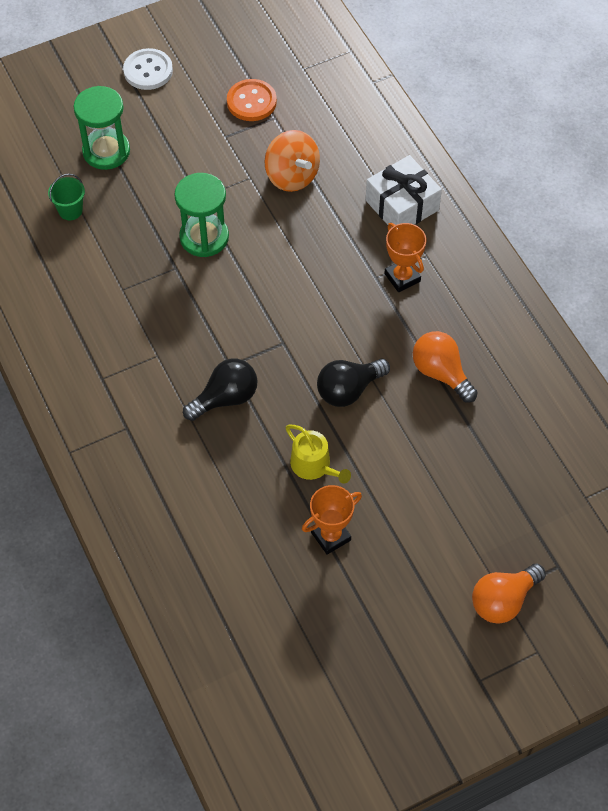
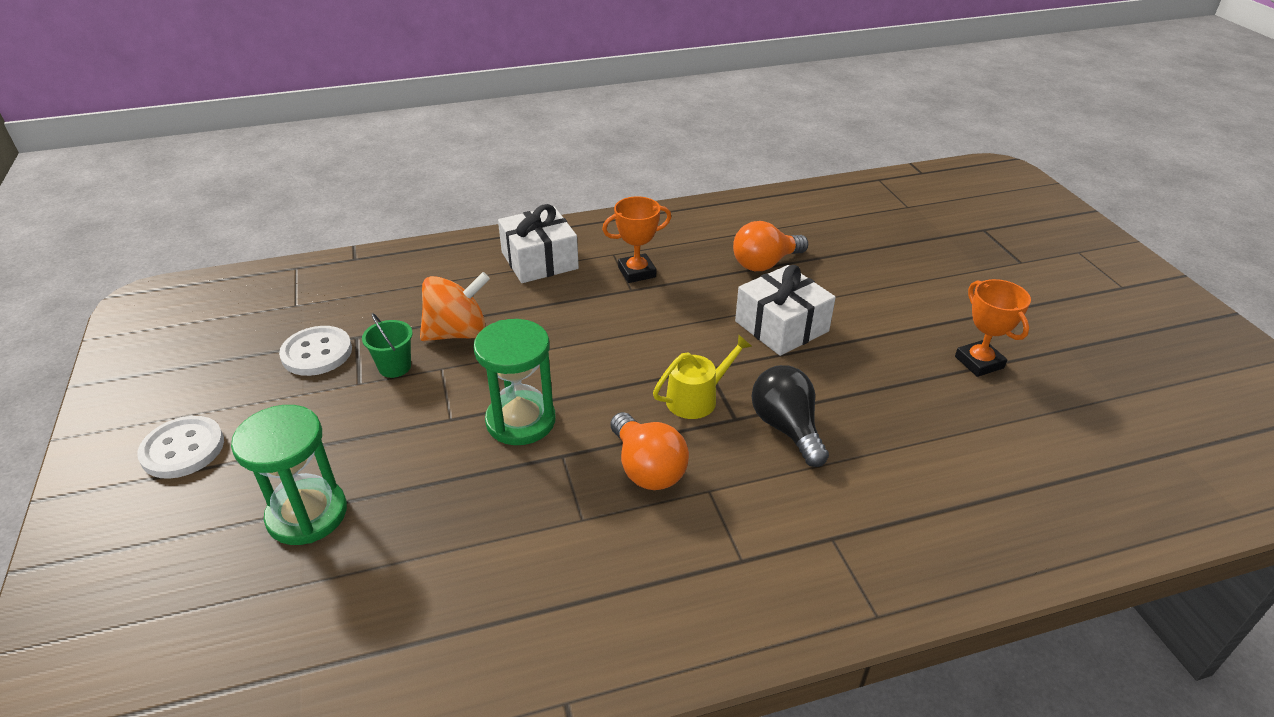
camera: 80 degrees left, 20 degrees down
green bucket [48,174,85,220] -> green bucket moved to [362,313,412,378]
orange button [227,79,277,121] -> white button [279,326,352,376]
yellow watering can [285,425,351,484] -> yellow watering can moved to [653,335,752,419]
black light bulb [317,359,390,407] -> white gift [735,265,836,356]
orange light bulb [472,564,546,624] -> orange light bulb moved to [610,412,689,490]

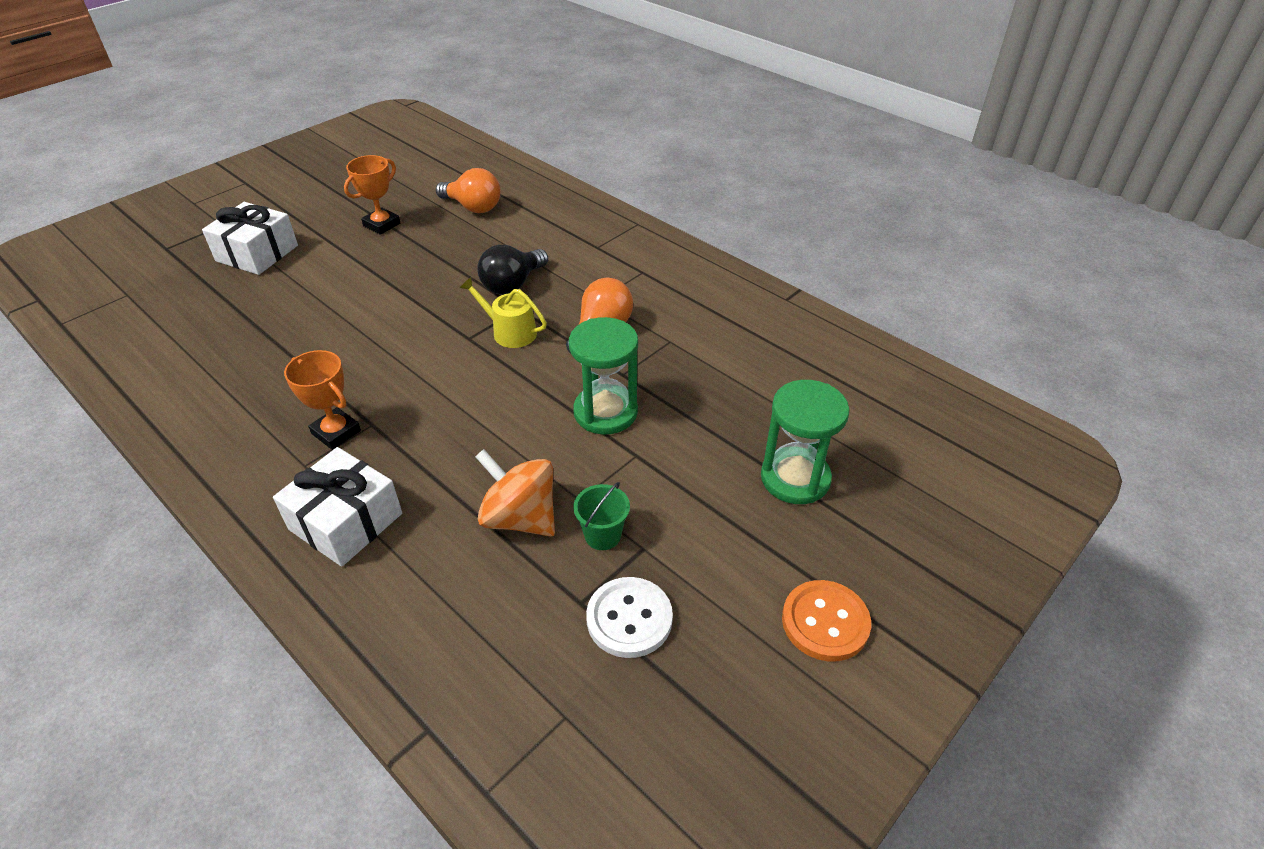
camera: 120 degrees left, 5 degrees up
white button [137,416,224,479] -> orange button [782,580,871,662]
orange light bulb [733,221,808,271] -> orange light bulb moved to [436,168,500,213]
white gift [735,265,836,356] -> white gift moved to [202,202,298,275]

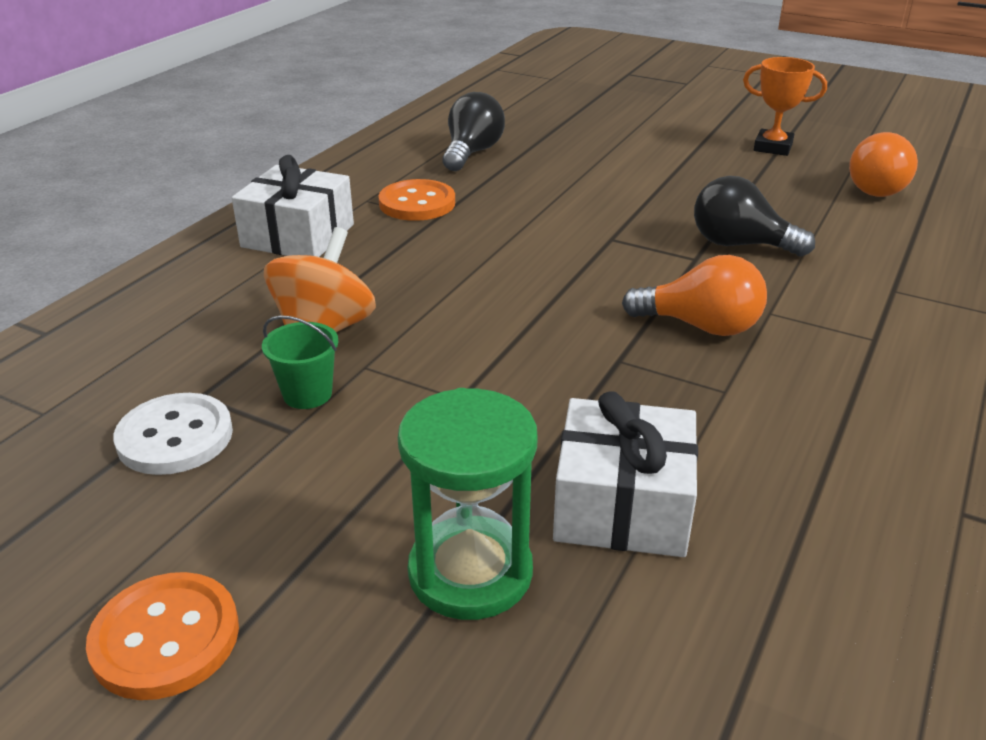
camera: 75 degrees right, 10 degrees down
white gift [202,202,298,275] -> white gift moved to [553,392,698,557]
orange trophy [284,350,361,450] -> orange button [378,179,455,221]
yellow watering can [460,277,547,348] -> none
green hourglass [569,317,638,435] -> none
none -> black light bulb [443,92,505,171]

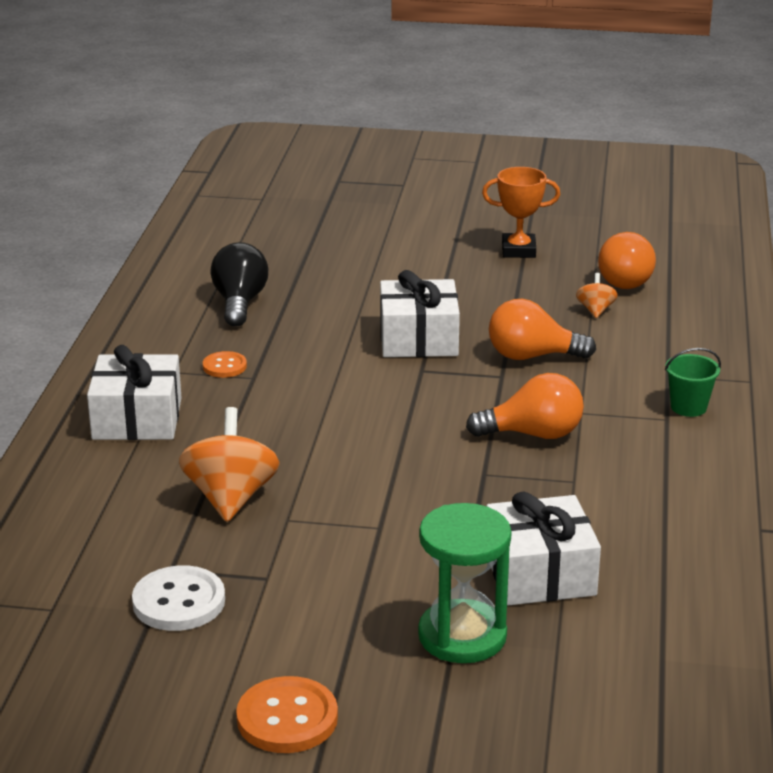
camera: 20 degrees left, 5 degrees down
green bucket [262,315,339,409] -> green bucket moved to [665,348,721,417]
orange button [378,179,455,221] -> orange button [203,351,247,378], size x0.59
black light bulb [694,176,815,256] -> orange light bulb [489,299,596,360]
none -> white gift [380,270,460,357]
none -> orange spinning top [576,273,618,318]

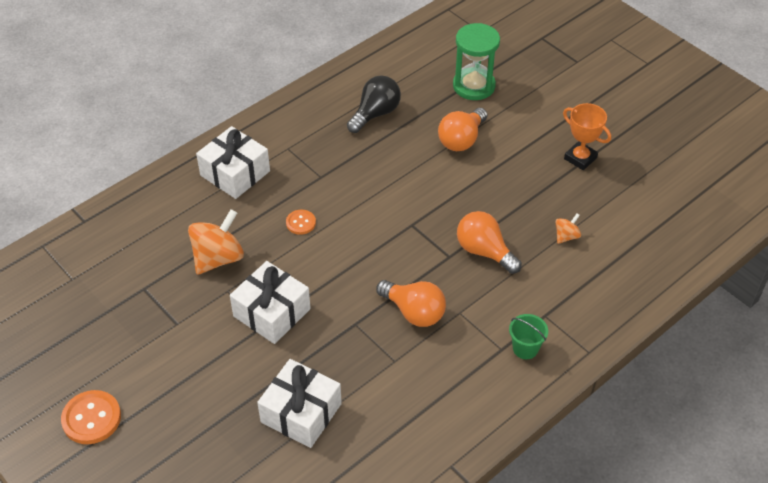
camera: 40 degrees right, 20 degrees up
white button [132,565,225,631] -> none
orange button [203,351,247,378] -> orange button moved to [286,210,316,235]
white gift [380,270,460,357] -> white gift moved to [230,261,311,344]
green hourglass [418,503,512,663] -> green hourglass moved to [453,23,500,100]
orange light bulb [598,232,656,289] -> orange light bulb moved to [438,108,487,151]

